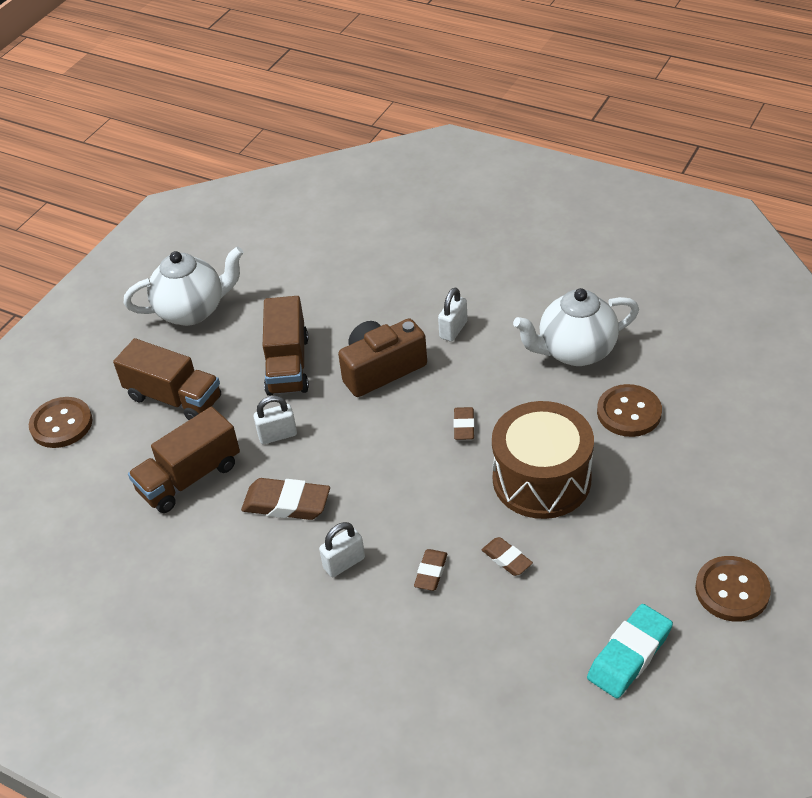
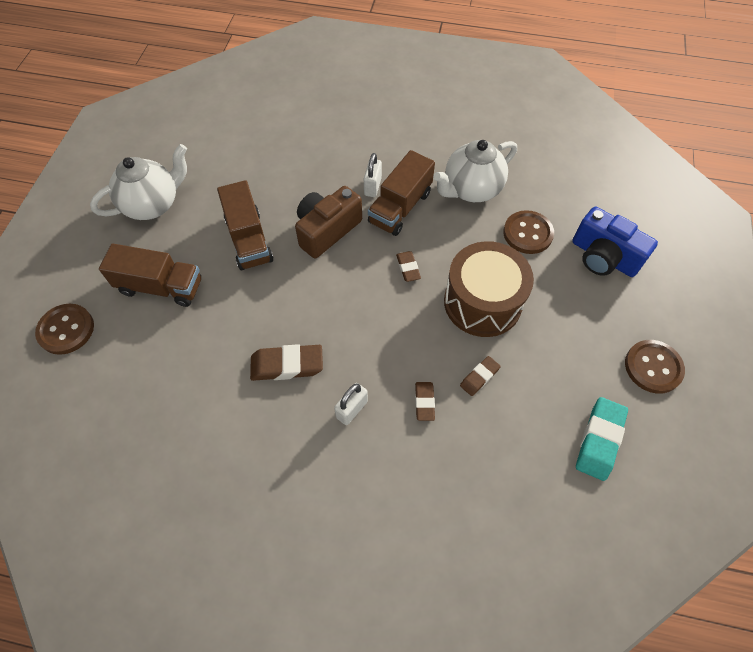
camera: 20 degrees left, 15 degrees up
brown truck [128,406,240,513] -> brown truck moved to [368,150,435,236]
white padlock [254,395,297,444] -> none
brown eraser [482,537,533,576] -> brown eraser turned 75 degrees counterclockwise [460,356,501,396]
none -> blue camera [572,207,658,277]

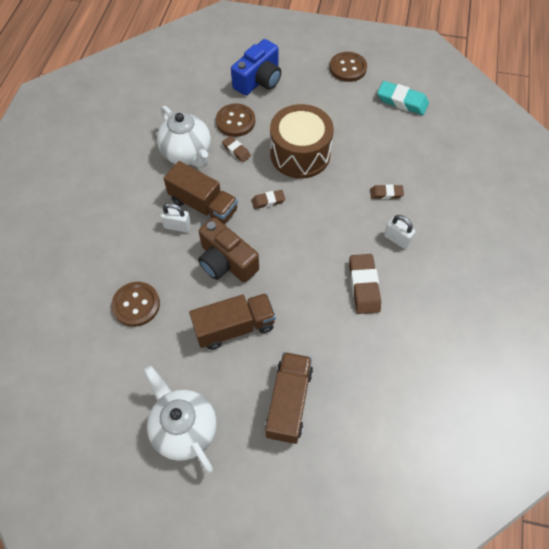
camera: 90 degrees left, 0 degrees up
brown button [35,304,94,355] -> brown button moved to [112,282,160,327]
brown eraser [460,356,501,396] -> brown eraser moved to [222,136,251,162]

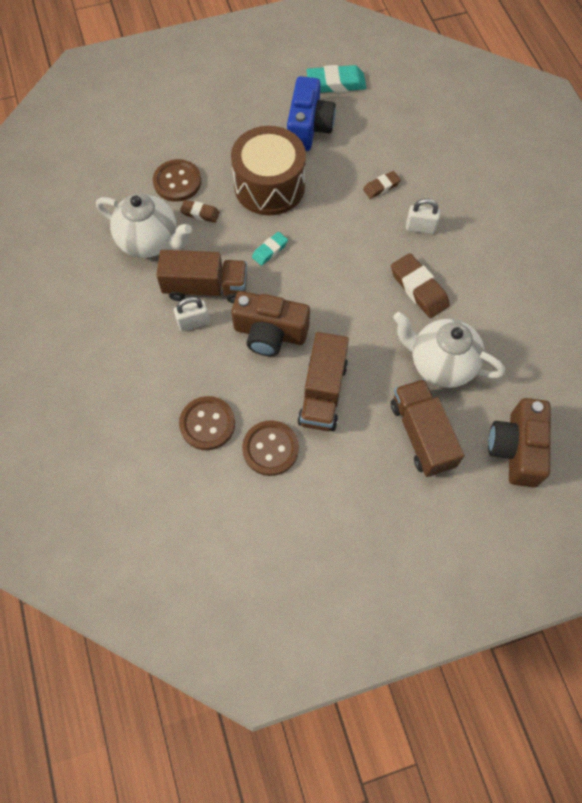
camera: 30 degrees left, 5 degrees up
white teapot [144,366,217,473] -> white teapot moved to [393,312,505,388]
brown truck [189,293,276,350] -> brown truck turned 150 degrees clockwise [297,332,349,431]
blue camera [231,39,281,96] -> blue camera moved to [287,76,336,151]
brown eraser [252,190,285,209] -> turquoise eraser [252,232,288,266]
brown button [330,52,367,82] -> brown button moved to [242,420,299,476]
none -> brown camera [488,398,550,487]

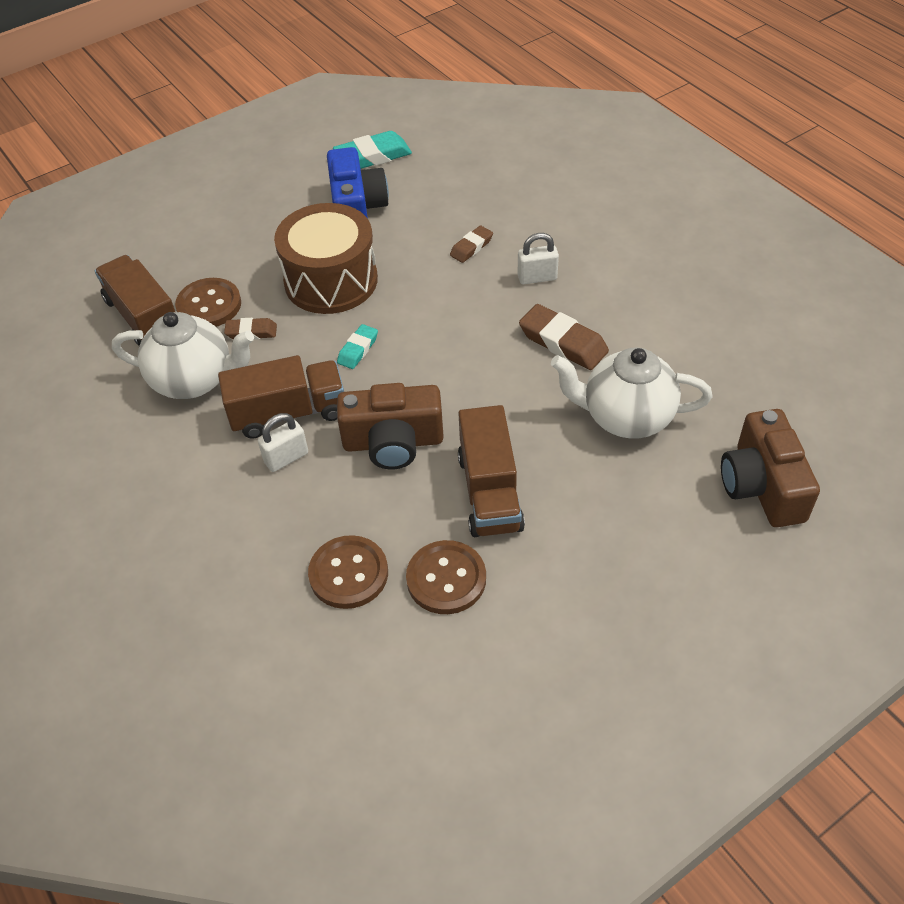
camera: 15 degrees left, 15 degrees down
brown truck [391,379,465,477] -> brown truck moved to [95,255,175,346]

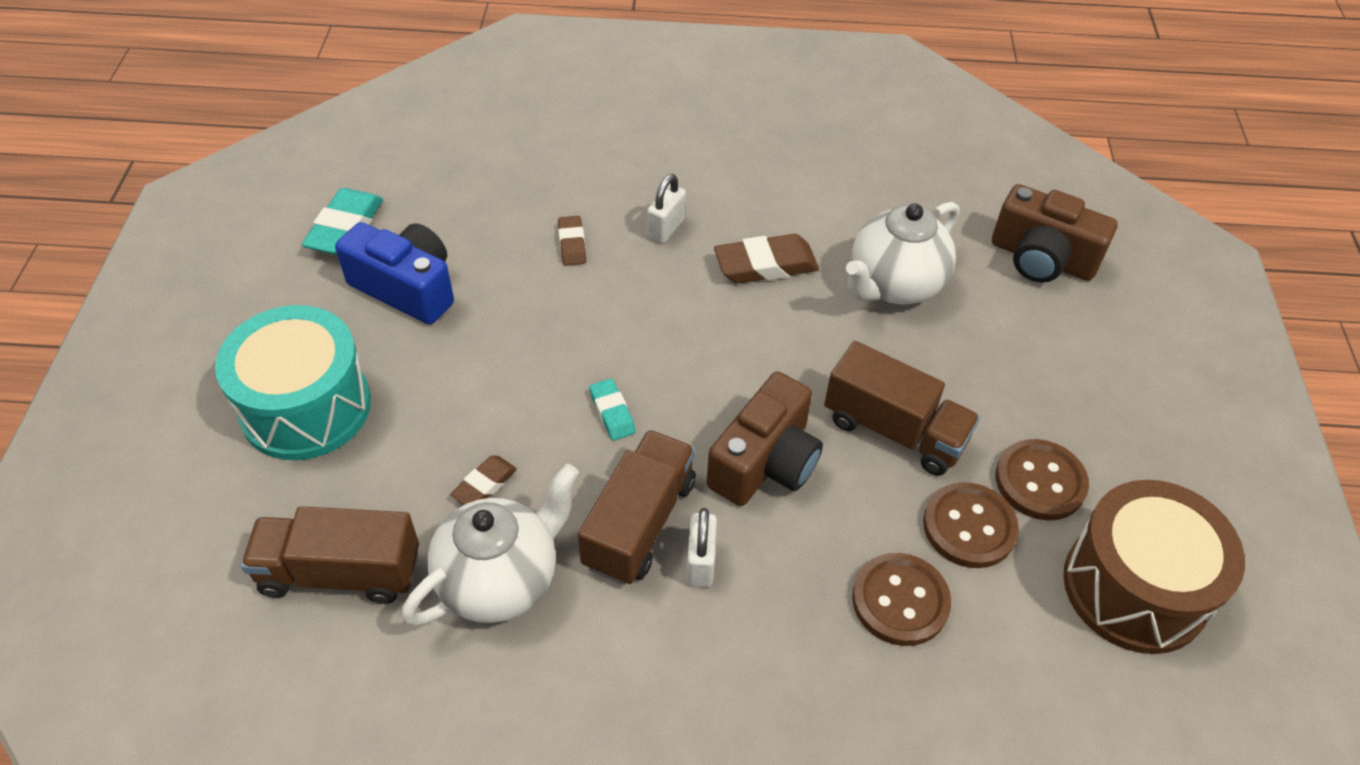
camera: 55 degrees left, 0 degrees up
brown button [175,278,241,327] -> brown button moved to [995,439,1089,520]
brown drum [274,203,378,314] -> brown drum moved to [1063,480,1245,654]
none -> turquoise drum [215,305,371,460]

